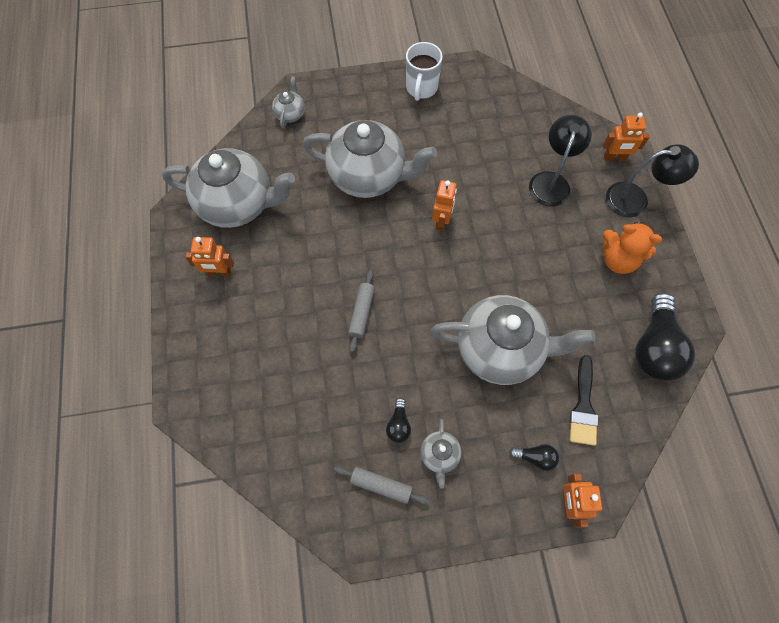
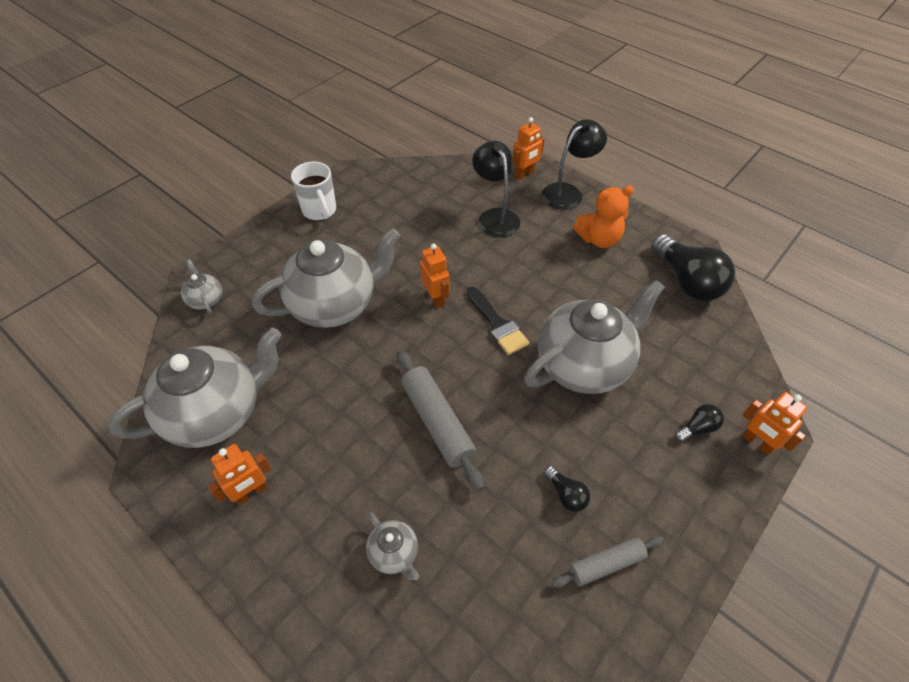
camera: 40 degrees left, 15 degrees down
grey rolling pin [348,270,375,353] -> grey rolling pin [397,350,485,491], size x1.61
grey teapot [420,419,461,489] -> grey teapot moved to [366,512,419,580]
black brush [570,355,598,446] -> black brush moved to [467,287,529,355]

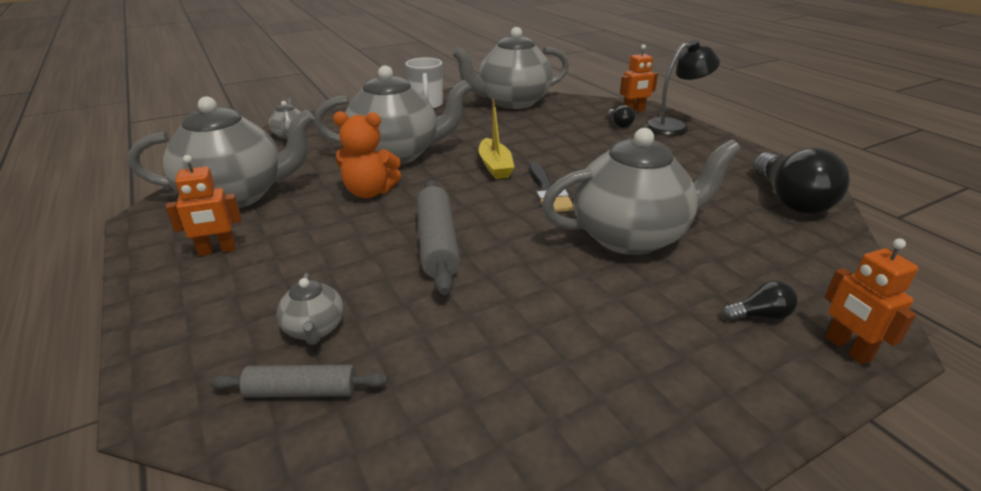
camera: 20 degrees right, 20 degrees down
orange robot [420,243,450,309] -> yellow boat [479,99,515,179]
black lamp [472,141,520,237] -> none
black light bulb [544,466,591,512] -> black light bulb moved to [607,105,635,128]
grey rolling pin [551,536,664,588] -> grey rolling pin moved to [210,365,388,398]
orange teddy bear [573,186,634,248] -> orange teddy bear moved to [333,111,401,198]
none -> grey teapot [451,27,569,109]

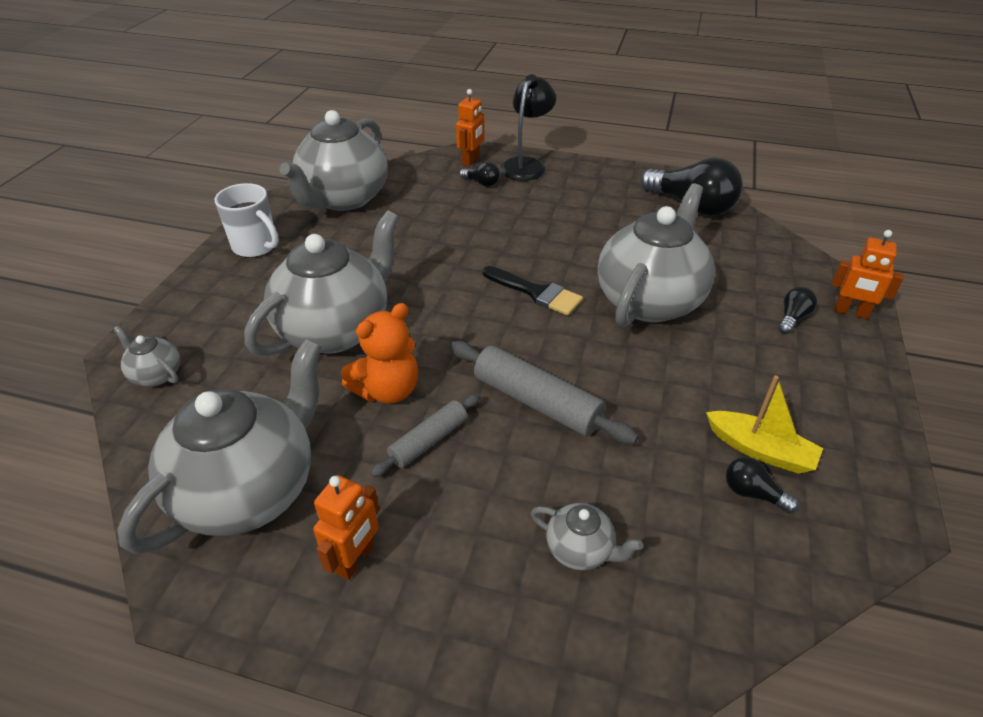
camera: 45 degrees left, 10 degrees up
grey rolling pin [210,365,388,398] -> grey rolling pin moved to [370,394,480,477]
yellow boat [479,99,515,179] -> yellow boat moved to [706,376,823,474]
none -> black light bulb [726,457,799,513]

